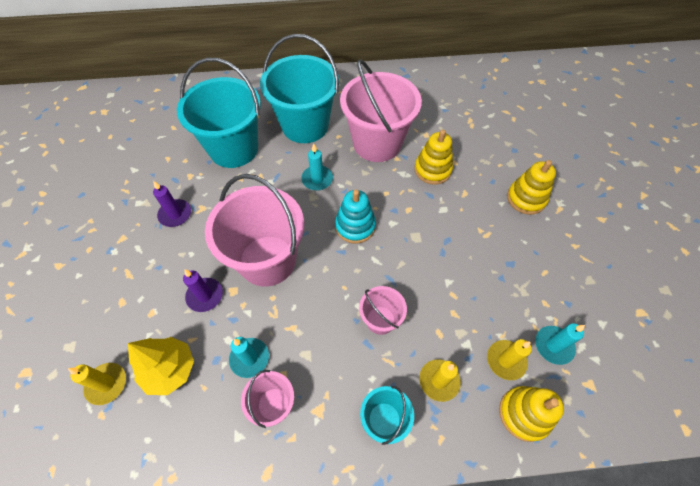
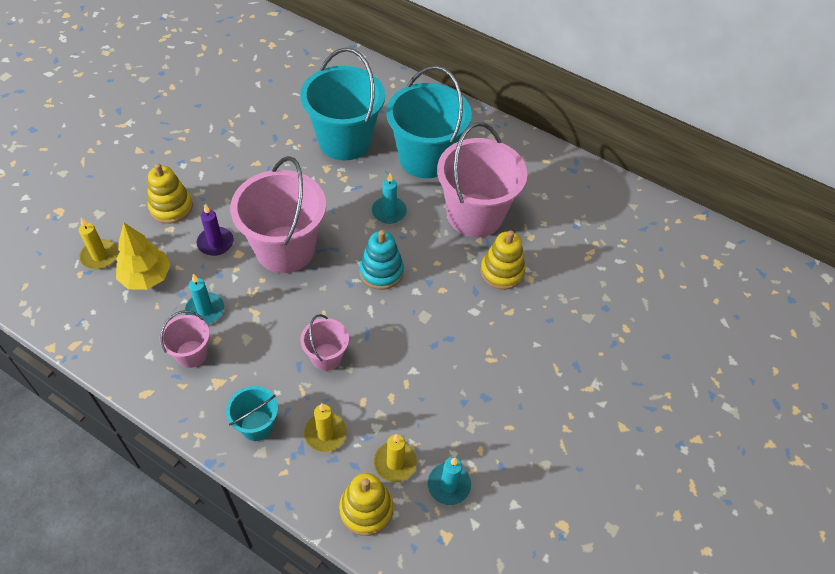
camera: 35 degrees right, 5 degrees down
purple candle [153,181,191,227] -> none
yellow stacking toy [507,160,556,215] -> yellow stacking toy moved to [148,163,193,224]

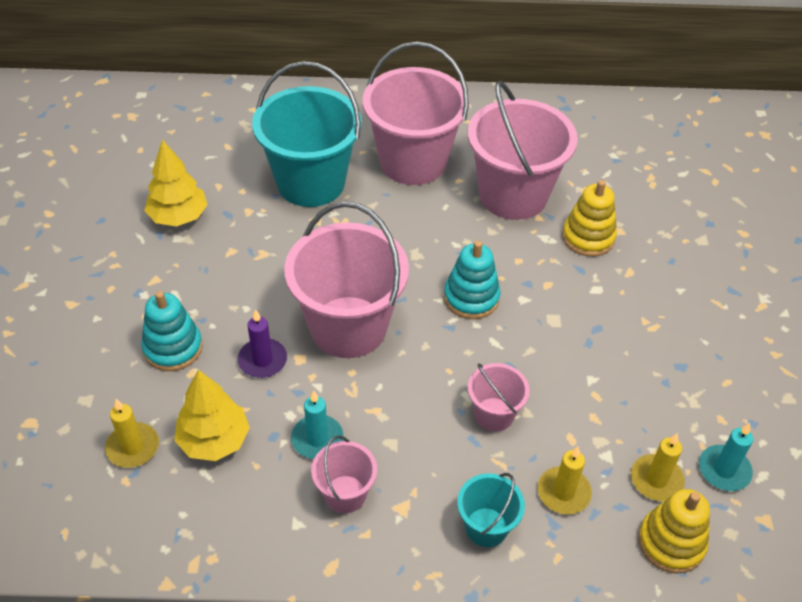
camera: 30 degrees left, 5 degrees down
yellow stacking toy [148,163,193,224] -> turquoise stacking toy [141,291,203,371]
turquoise candle [372,173,407,224] -> none
turquoise bucket [386,66,472,178] -> pink bucket [363,42,469,185]
none -> yellow tree [144,140,208,227]

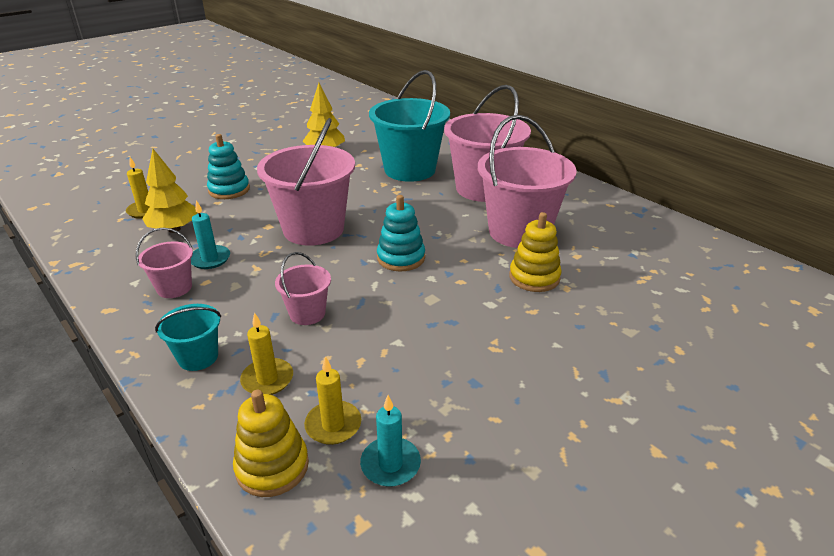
camera: 50 degrees right, 15 degrees down
purple candle [237,309,287,378] -> none

